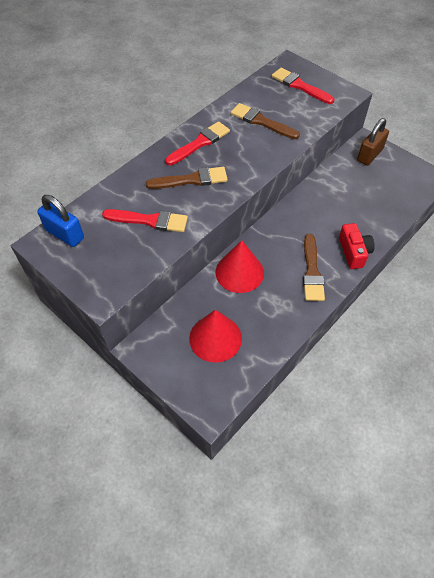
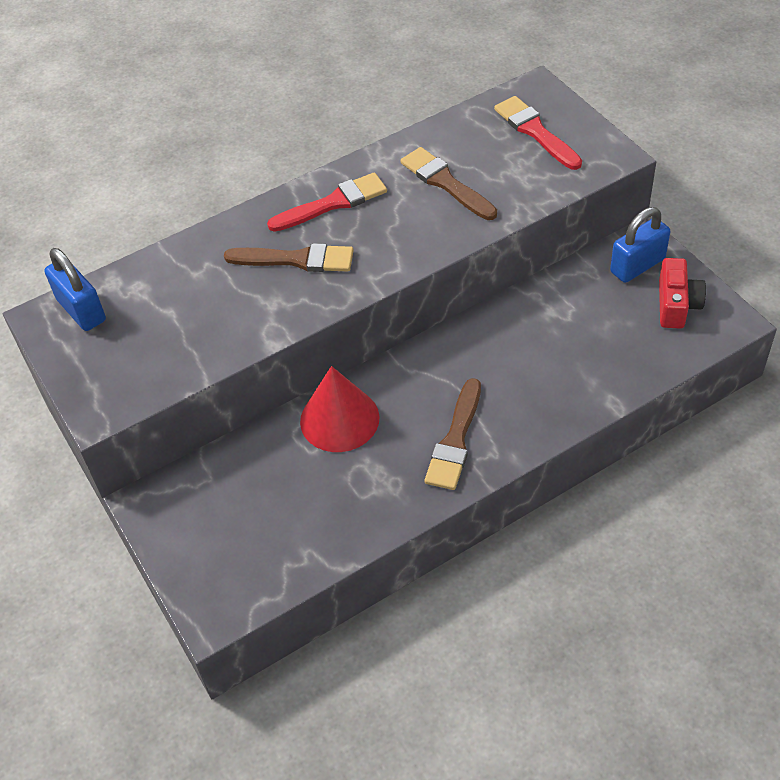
camera: 20 degrees right, 5 degrees down
red brush [102,209,188,232] -> none
red cone [189,310,242,363] -> none
red camera [339,223,375,269] -> red camera moved to [659,258,706,329]
brown padlock [357,118,389,166] -> blue padlock [610,207,670,283]

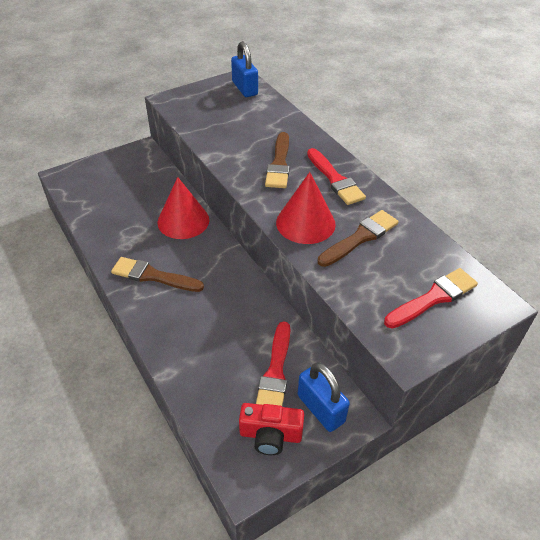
camera: 85 degrees right, 5 degrees down
blue padlock [45,248,106,331] -> blue padlock turned 75 degrees counterclockwise [231,41,258,97]
none -> red brush [256,322,290,406]
none -> red cone [276,172,336,244]

